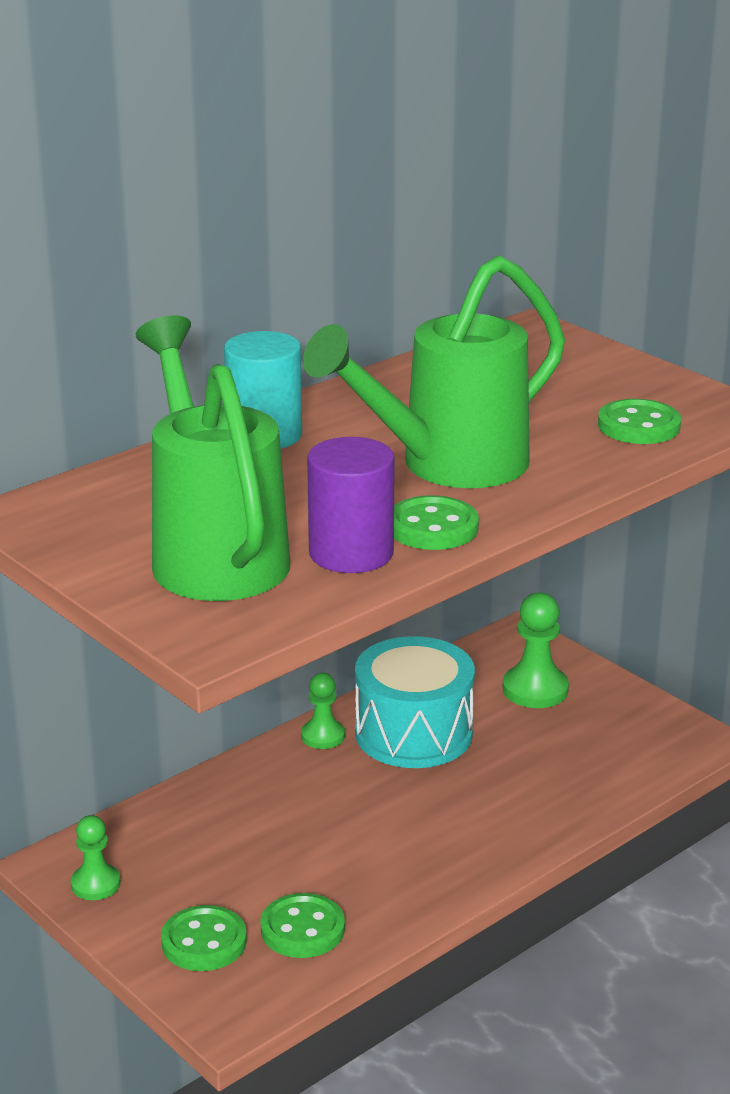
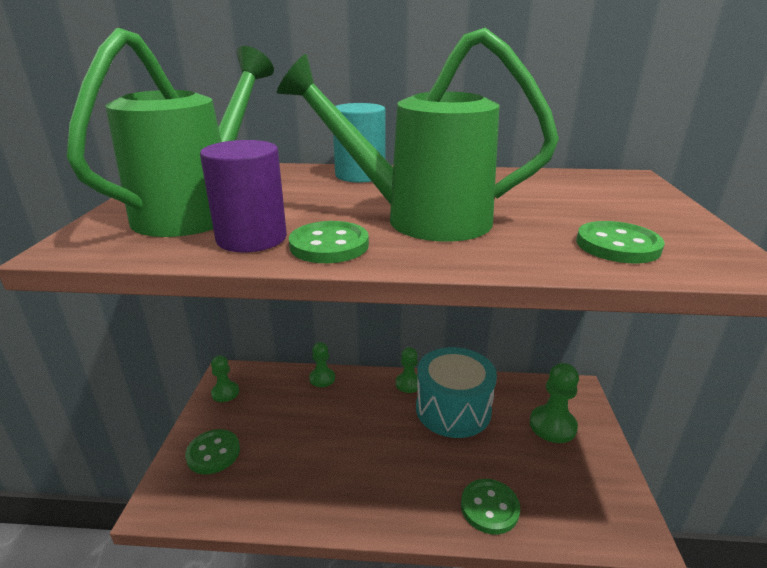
camera: 45 degrees right, 0 degrees up
green button [260,893,345,958] -> green button moved to [461,479,520,535]
none -> green pawn [309,342,335,387]

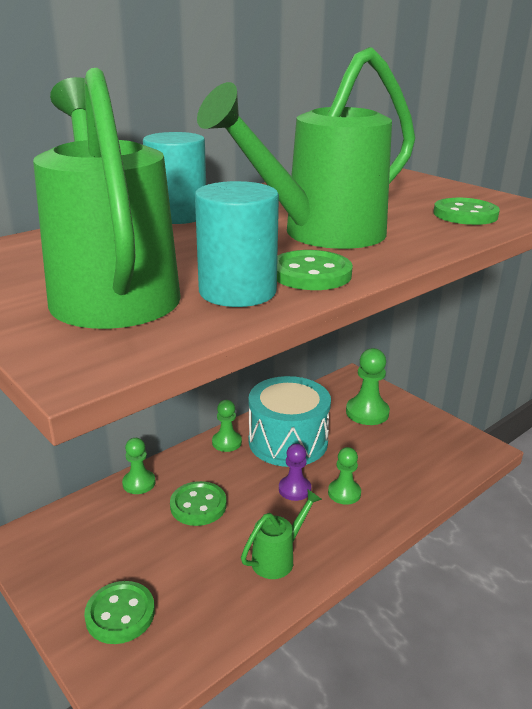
camera: 45 degrees left, 0 degrees up
purple cylinder [200,140,287,252] -> turquoise cylinder [195,181,279,307]
green pawn [211,355,239,402] -> green pawn moved to [328,447,361,505]
green button [461,479,520,535] -> green button moved to [170,481,227,526]
none -> green watering can [241,489,322,579]
none -> purple pawn [279,444,311,501]

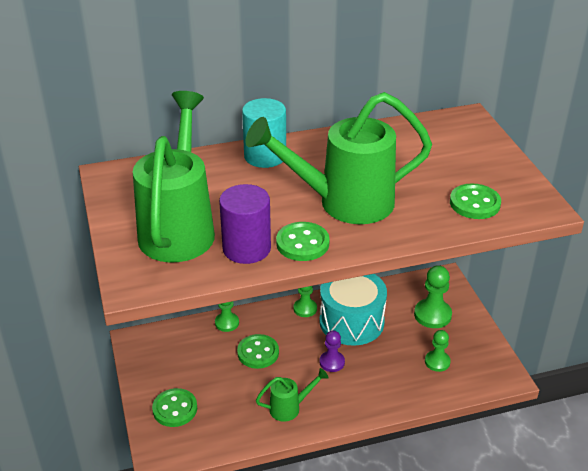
camera: 25 degrees right, 10 degrees up
turquoise cylinder [195,181,279,307] -> purple cylinder [219,184,271,264]
green pawn [328,447,361,505] -> green pawn moved to [425,330,451,372]

